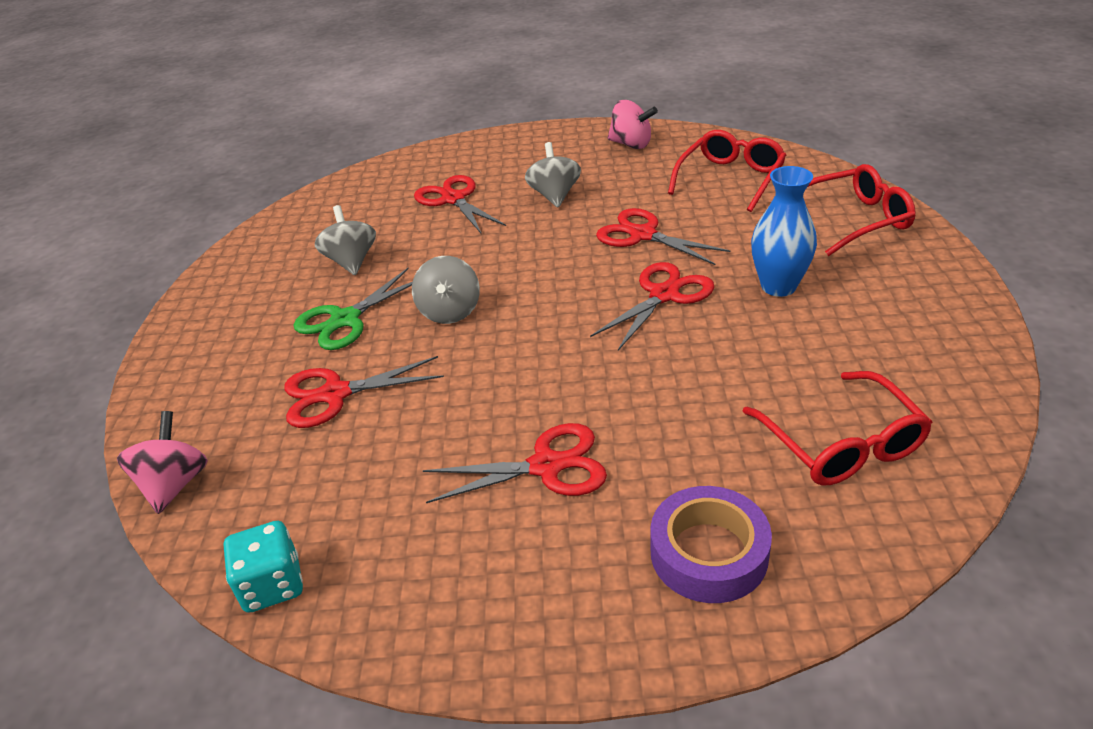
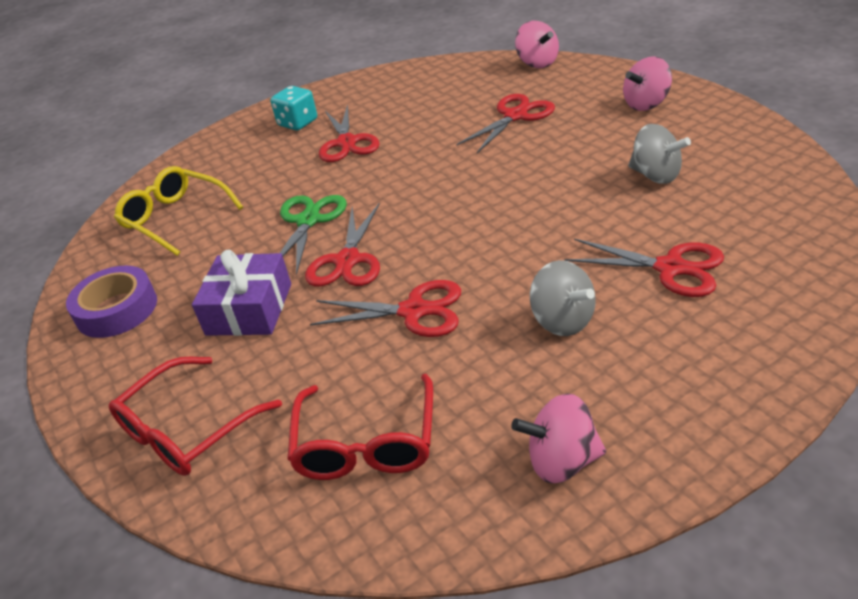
camera: 150 degrees right, 0 degrees up
turquoise dice [224,521,303,613] -> turquoise dice moved to [270,86,317,130]
green scissors [293,268,413,350] -> green scissors moved to [280,195,347,275]
grey spinning top [412,256,480,324] -> none
red scissors [423,423,607,503] -> red scissors turned 60 degrees counterclockwise [319,104,380,162]
purple tape [650,486,772,603] -> purple tape moved to [66,266,157,338]
red glasses [742,371,933,486] -> yellow glasses [114,166,243,256]
blue vase [751,166,817,297] -> purple gift [192,250,291,336]
none -> pink spinning top [623,56,672,111]

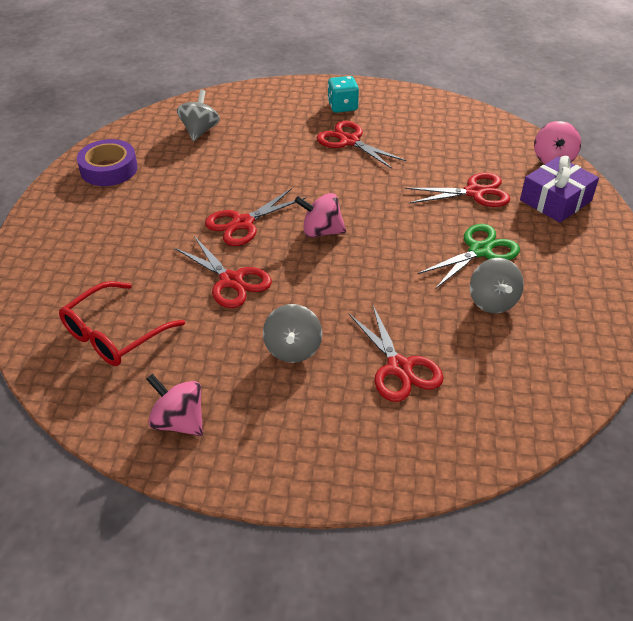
camera: 35 degrees right, 5 degrees up
red glasses [109,356,282,476] -> none
yellow glasses [114,166,243,256] -> grey spinning top [177,90,220,141]
purple gift [192,250,291,336] -> purple gift moved to [520,156,599,223]
green scissors [280,195,347,275] -> green scissors moved to [418,224,520,288]
red scissors [319,104,380,162] -> red scissors turned 105 degrees clockwise [317,121,406,169]
pink spinning top [623,56,672,111] -> pink spinning top moved to [295,193,346,238]

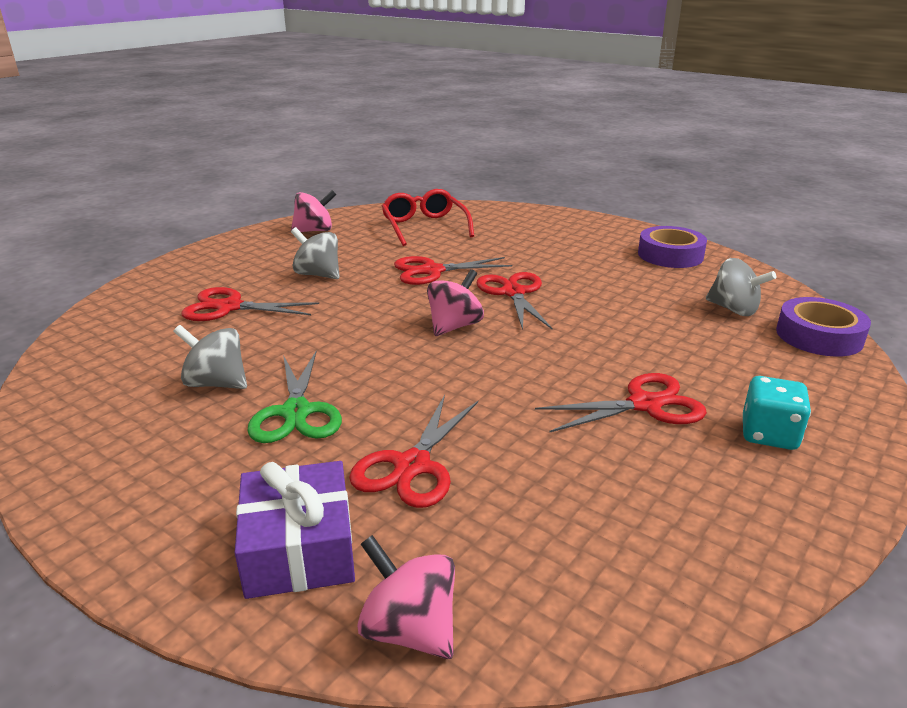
camera: 120 degrees right, 15 degrees down
none -> purple tape [776,297,871,357]

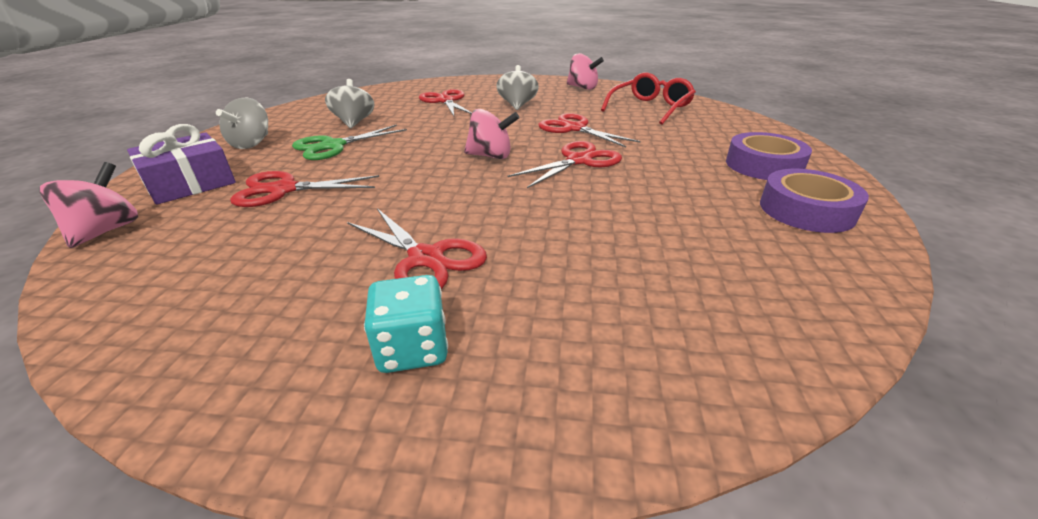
camera: 60 degrees right, 5 degrees up
grey spinning top [706,258,776,316] -> grey spinning top moved to [216,97,268,149]
purple tape [776,297,871,357] -> purple tape moved to [726,132,812,180]

